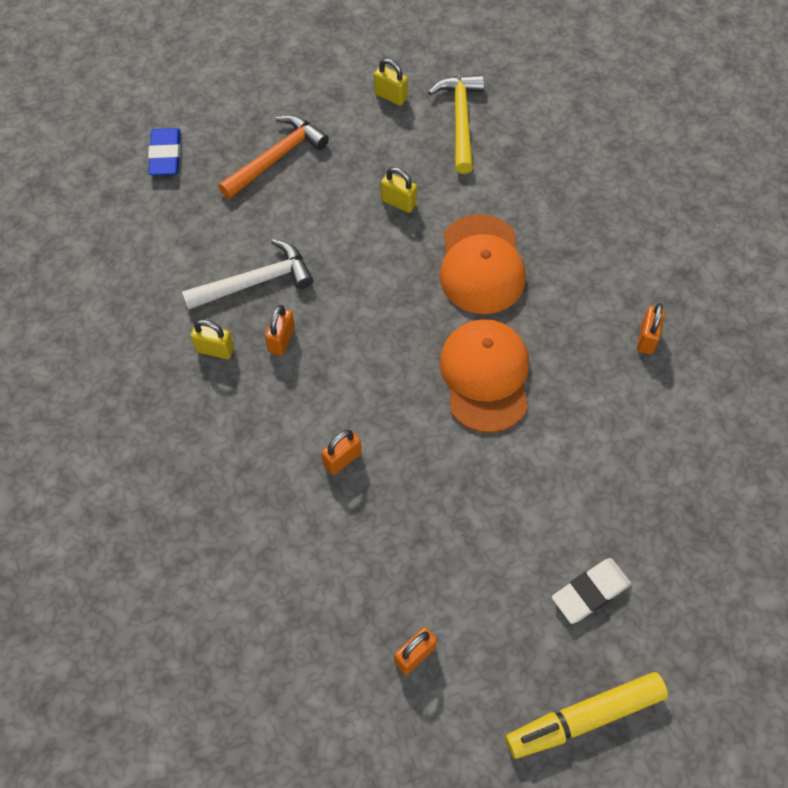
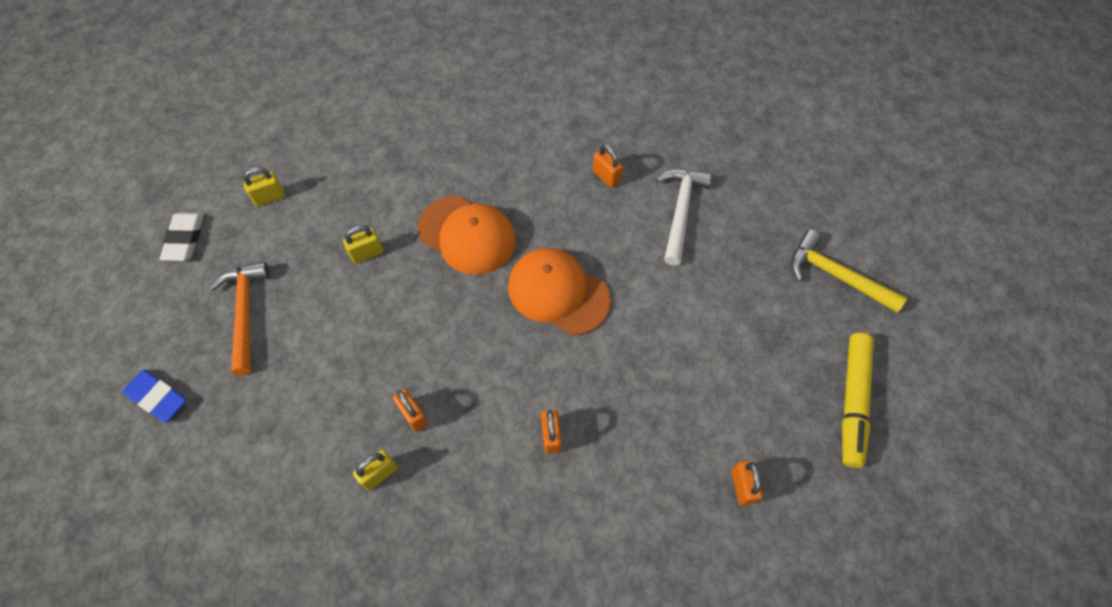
camera: 55 degrees left, 0 degrees up
white hammer [182,239,313,310] -> white hammer moved to [656,169,712,266]
yellow hammer [428,74,484,174] -> yellow hammer moved to [791,230,907,313]
white eraser [552,558,631,624] -> white eraser moved to [159,212,204,261]

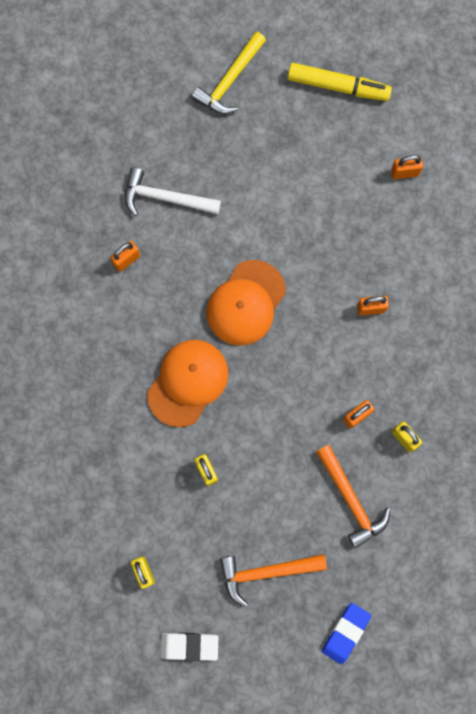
camera: 90 degrees left, 15 degrees up
none -> orange hammer [316,445,390,549]

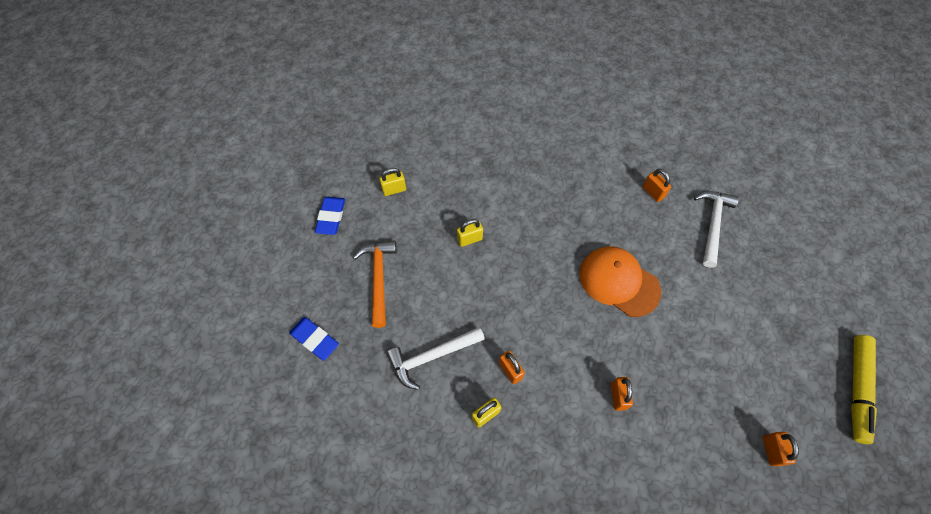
camera: 95 degrees right, 15 degrees down
orange cap [147,340,229,427] -> none
white eraser [160,633,218,661] -> blue eraser [315,197,345,235]
yellow hammer [191,32,266,114] -> none
orange hammer [316,445,390,549] -> white hammer [386,327,485,390]

